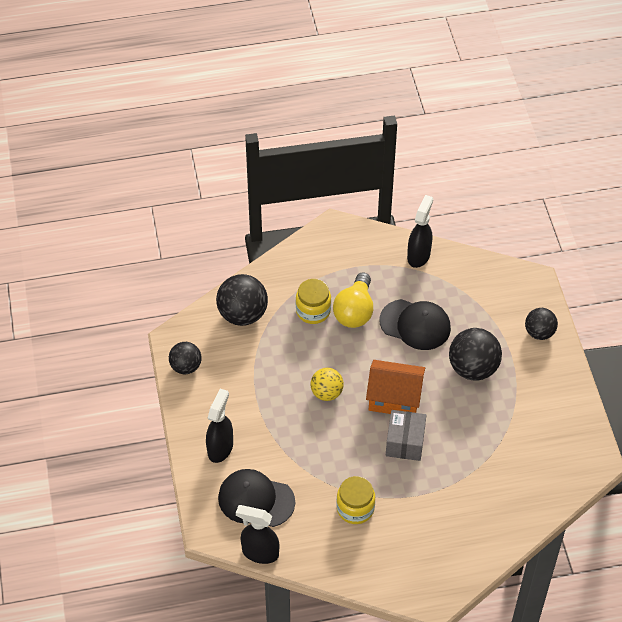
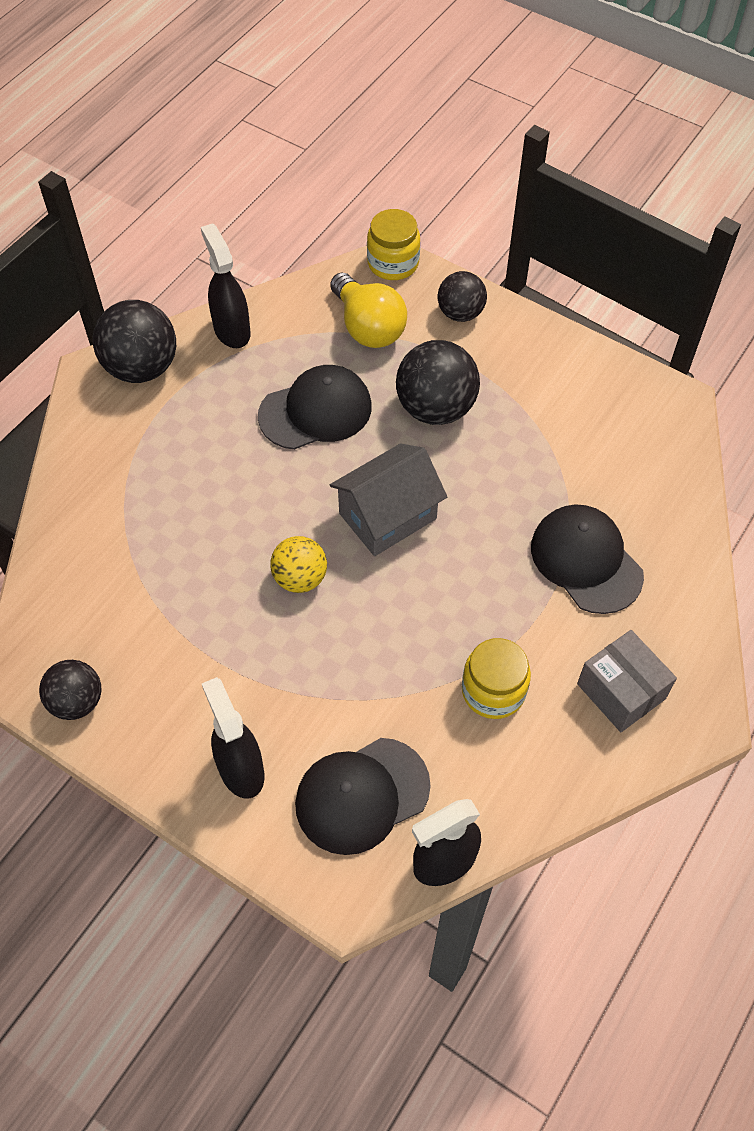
camera: 45 degrees left, 5 degrees up
black ball [216,274,268,326] -> black ball moved to [93,300,176,383]
yellow jar [296,279,331,324] -> yellow jar moved to [367,209,420,280]
yellow light bulb [333,272,373,328] -> yellow light bulb moved to [330,272,407,348]
orange house [366,360,425,414] -> grey house [330,443,447,556]
grey box [386,410,426,461] -> grey box moved to [577,630,677,732]
none -> black cap [531,505,644,614]

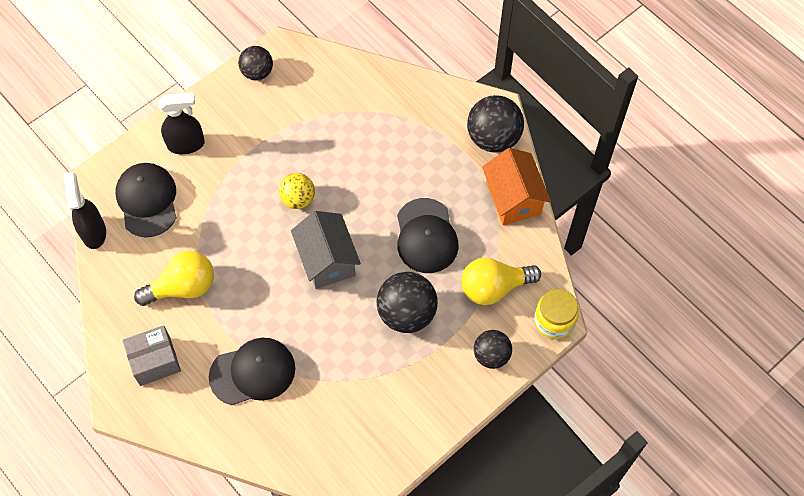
camera: 105 degrees right, 5 degrees up
black spray bottle [201,223,251,348] -> orange house [482,148,551,225]
yellow jar [462,638,531,719] -> yellow light bulb [134,251,214,306]

